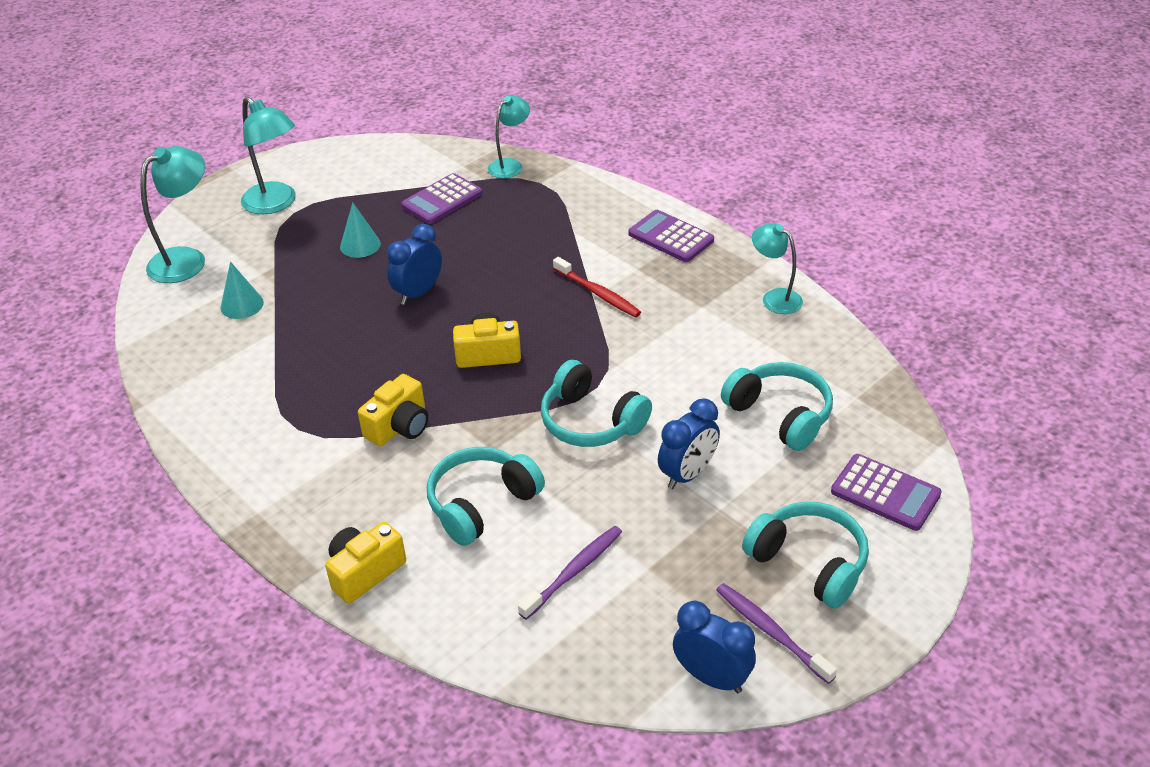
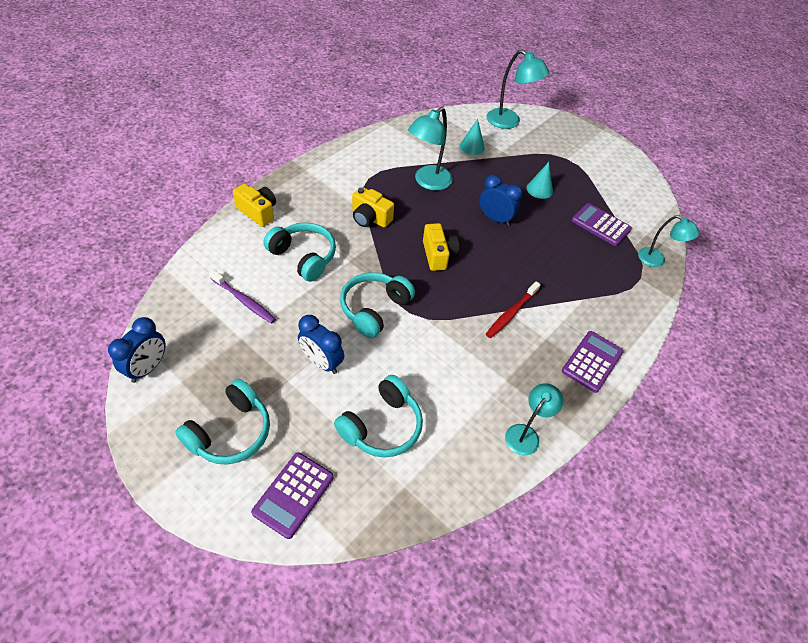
camera: 80 degrees right, 10 degrees up
turquoise lamp [241,96,296,214] -> turquoise lamp moved to [408,107,453,191]
purple toothbrush [716,583,837,684] -> none

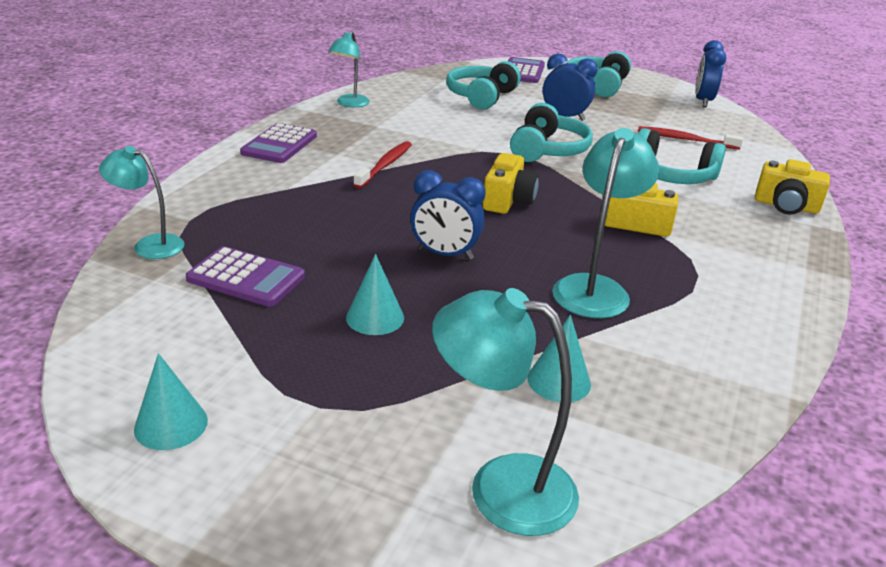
camera: 165 degrees right, 20 degrees down
purple toothbrush [209,270,276,324] -> red toothbrush [638,126,743,150]
yellow camera [423,223,459,271] -> yellow camera turned 135 degrees counterclockwise [483,153,539,214]
none -> turquoise cone [134,353,208,450]

